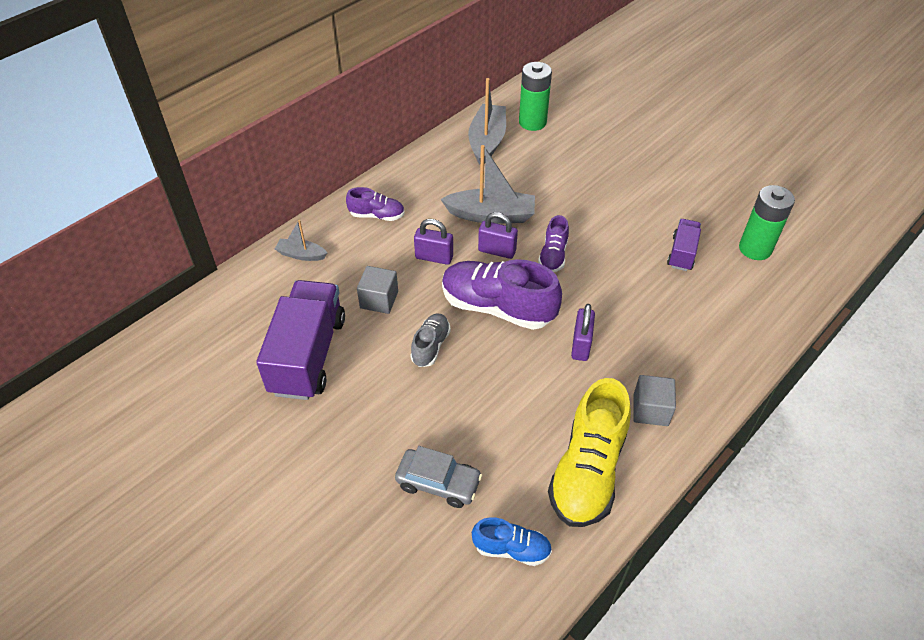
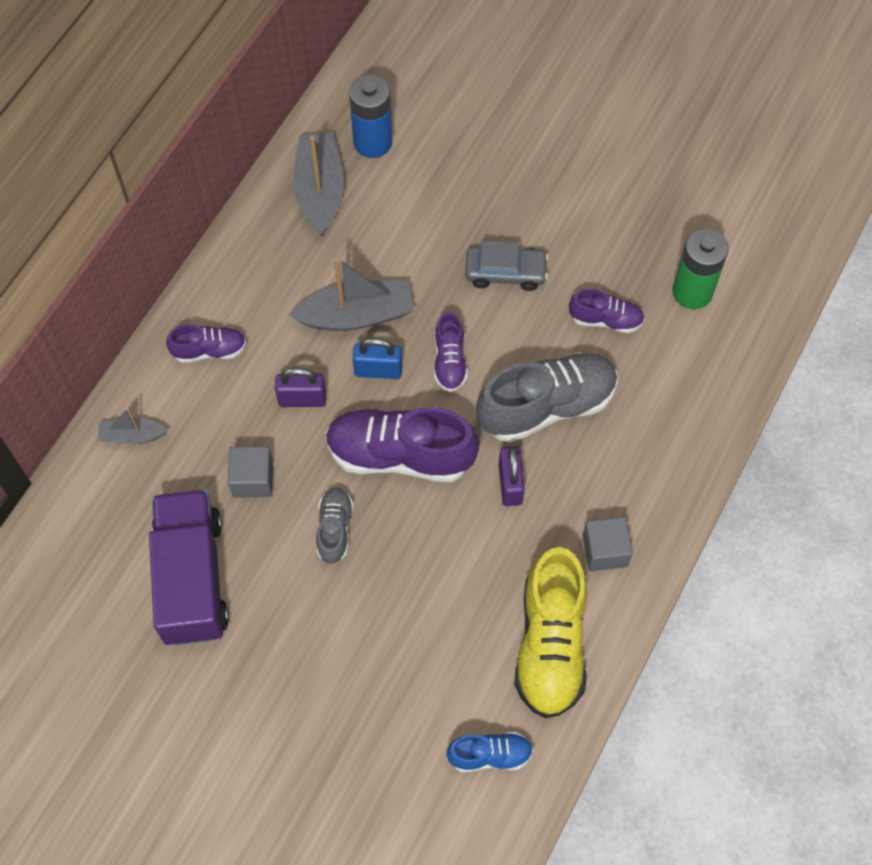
camera: 15 degrees left, 15 degrees up
grey car [395,446,482,508] -> grey car moved to [465,240,549,291]
purple padlock [478,212,518,259] -> blue padlock [353,338,402,379]
green battery [519,62,552,131] -> blue battery [349,75,392,158]
purple truck [667,219,701,271] -> purple shoe [569,289,645,333]
none -> grey shoe [476,352,618,442]

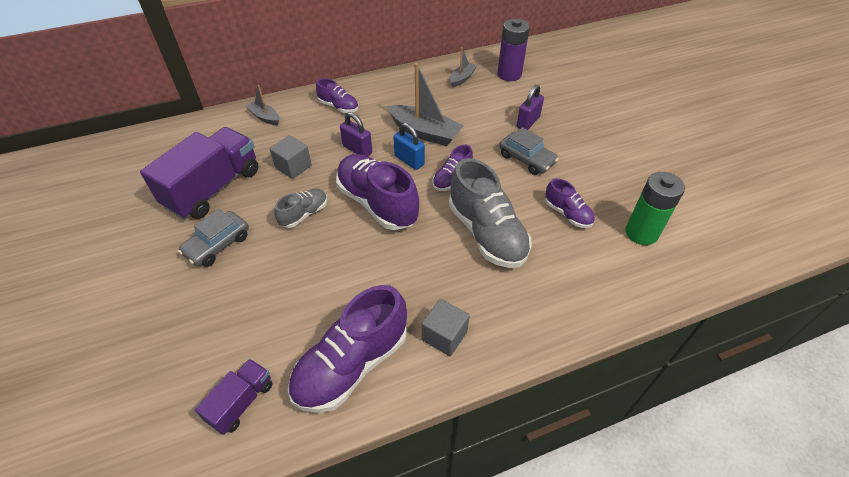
camera: 40 degrees right, 15 degrees down
grey boat [293,132,344,236] -> grey boat [450,47,477,87], size x0.54
blue battery [349,75,392,158] -> purple battery [497,19,530,81]
blue shoe [446,732,533,772] -> purple truck [195,359,273,435]
grey shoe [476,352,618,442] -> grey shoe turned 45 degrees clockwise [449,158,531,268]
purple padlock [499,446,525,506] -> purple padlock moved to [517,85,544,130]
yellow shoe [514,547,587,718] -> purple shoe [288,285,407,413]
none -> grey car [178,209,249,267]

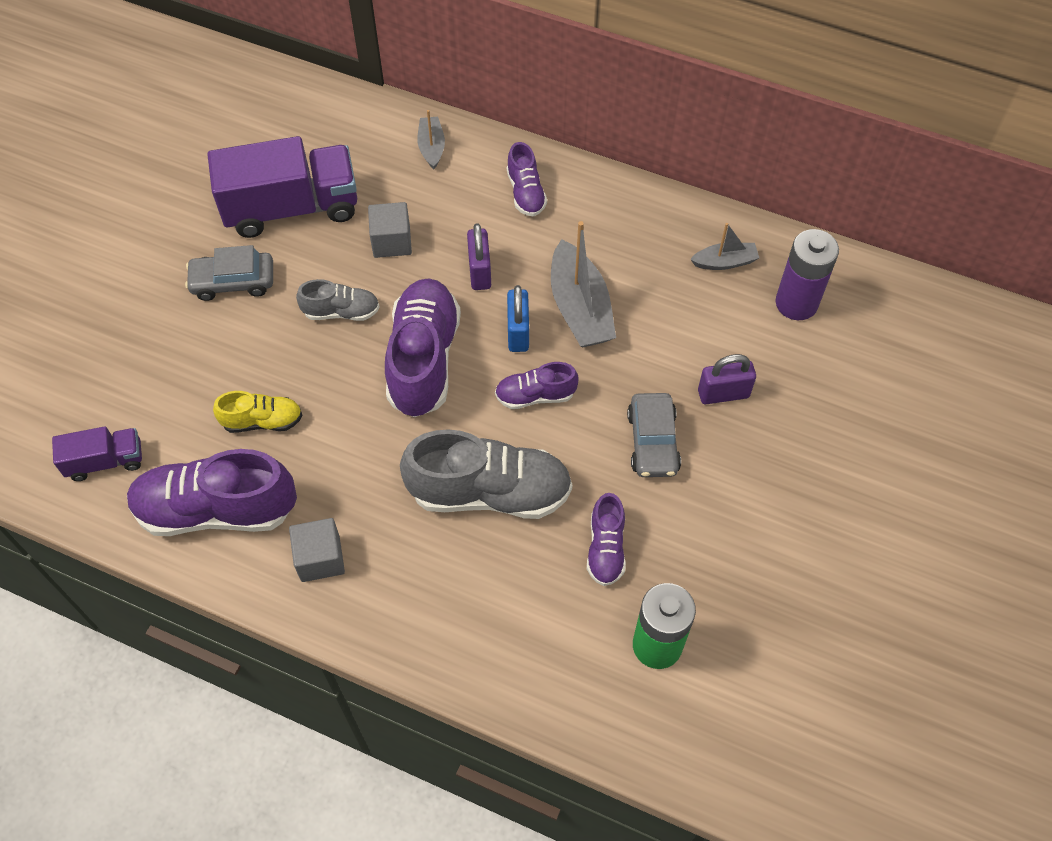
camera: 45 degrees right, 10 degrees up
grey shoe [449,158,531,268] -> grey shoe turned 105 degrees counterclockwise [400,429,572,519]
none -> yellow shoe [213,391,302,433]

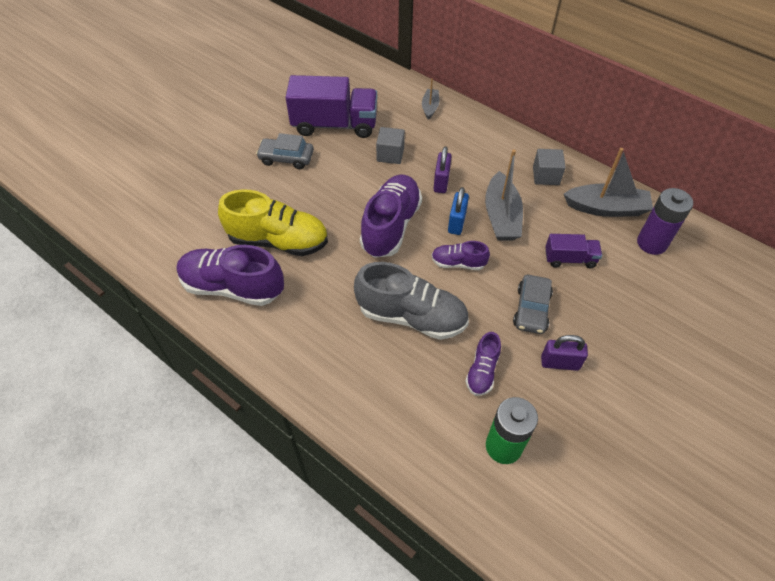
camera: 15 degrees right, 5 degrees down
purple truck [52,426,142,481] -> purple truck moved to [545,234,602,268]
yellow shoe [213,391,302,433] -> yellow shoe [218,189,328,256], size x1.93
grey cube [289,518,345,582] -> grey cube moved to [533,149,566,185]
grey shoe [296,279,380,321] -> none
purple shoe [507,142,547,216] -> none
grey boat [690,223,759,270] -> grey boat [564,148,653,217], size x1.84
purple padlock [698,354,756,404] -> purple padlock moved to [541,335,588,371]

